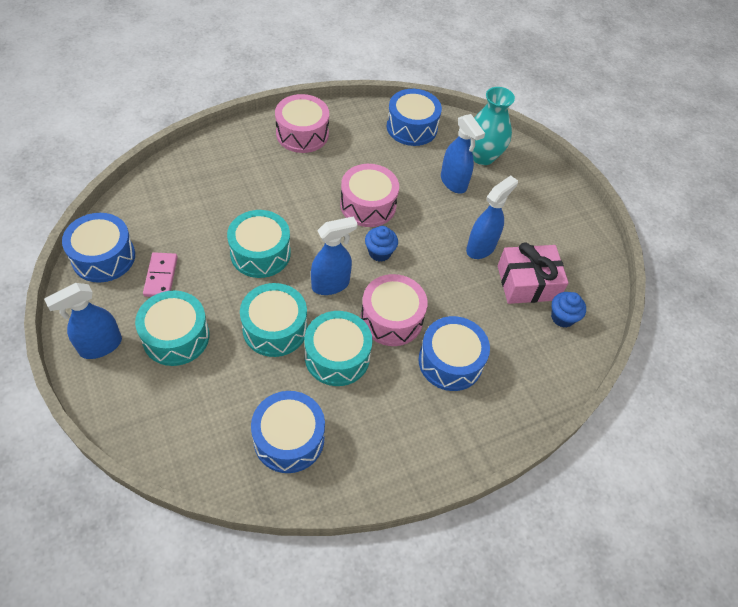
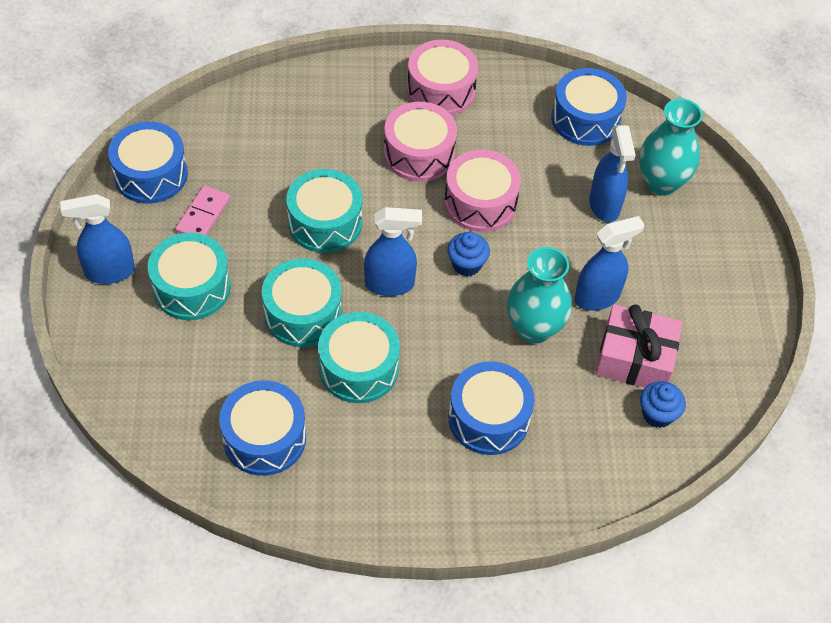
camera: 25 degrees right, 0 degrees up
pink drum [361,274,428,346] -> pink drum moved to [384,102,457,182]
none -> turquoise vase [507,247,572,344]

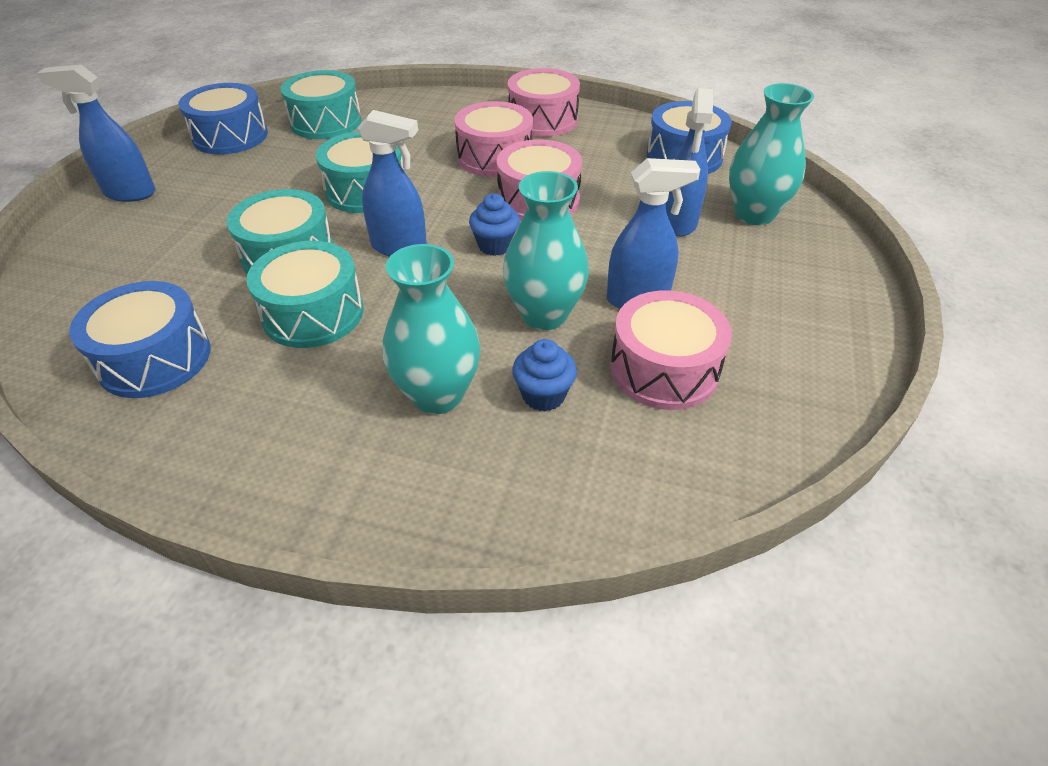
camera: 20 degrees right, 10 degrees down
turquoise drum [148,233,231,320] -> turquoise drum moved to [281,70,362,139]
pink domino [175,185,230,236] -> none
blue drum [448,362,534,455] -> turquoise vase [383,244,481,414]
pink gift [596,304,683,387] -> pink drum [610,290,732,410]
blue cupcake [640,381,686,428] -> blue cupcake moved to [512,339,577,411]

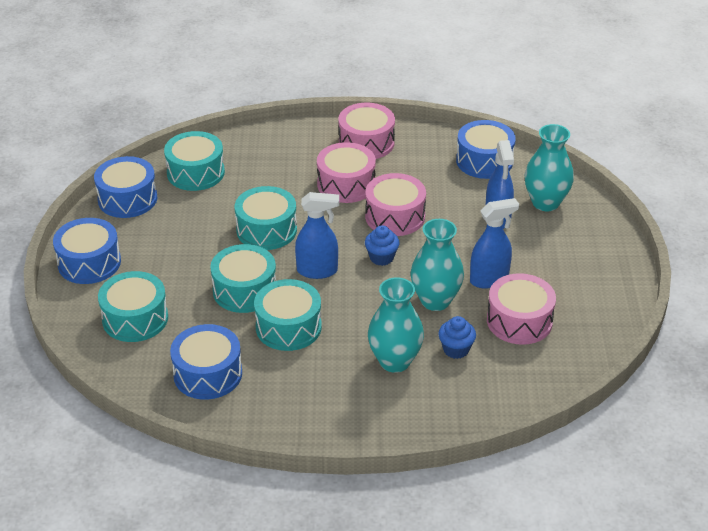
camera: 15 degrees left, 5 degrees down
blue spray bottle [37,65,156,202] -> blue drum [53,218,121,284]
none -> turquoise drum [98,271,168,342]

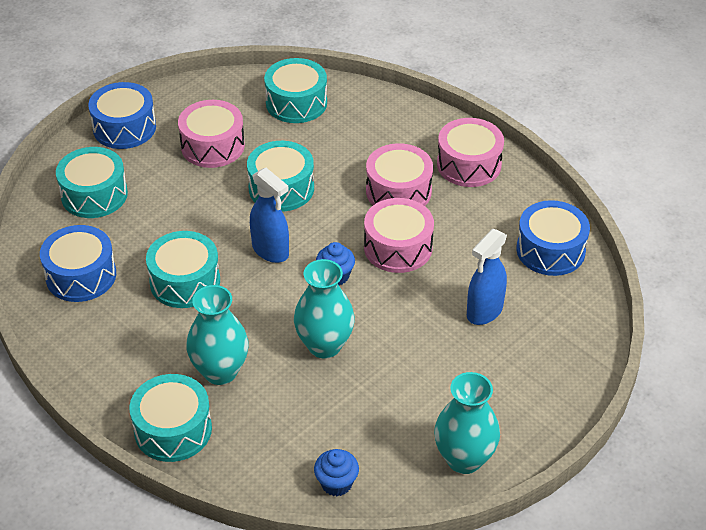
camera: 45 degrees right, 5 degrees up
blue drum [94,156,157,218] -> none
turquoise drum [210,244,276,313] -> turquoise drum moved to [129,374,212,462]
blue cupcake [438,316,476,359] -> blue cupcake moved to [314,449,359,496]
blue spray bottle [470,198,519,289] -> none
pink drum [487,273,556,345] -> pink drum moved to [178,100,245,168]
turquoise vase [525,124,574,211] -> turquoise vase moved to [434,372,500,474]

